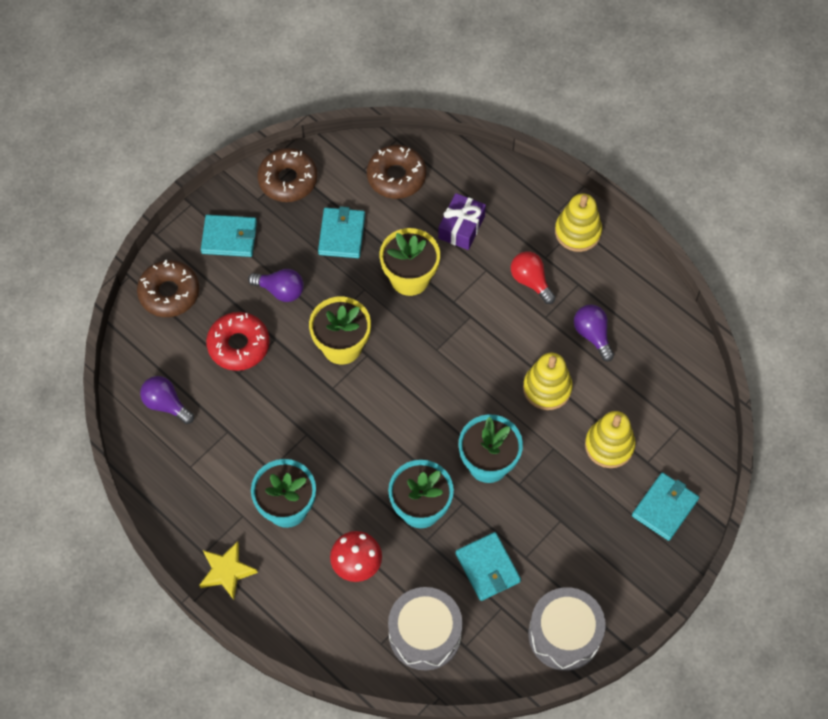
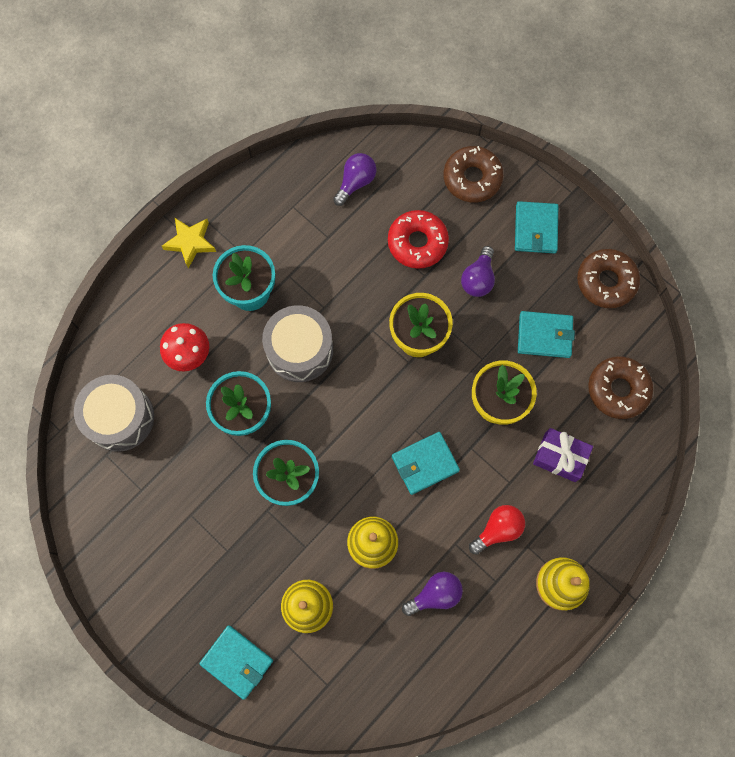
camera: 90 degrees right, 10 degrees up
turquoise wallet [456,532,521,601] -> turquoise wallet moved to [392,432,460,495]
grey drum [528,587,606,671] -> grey drum moved to [262,305,333,382]

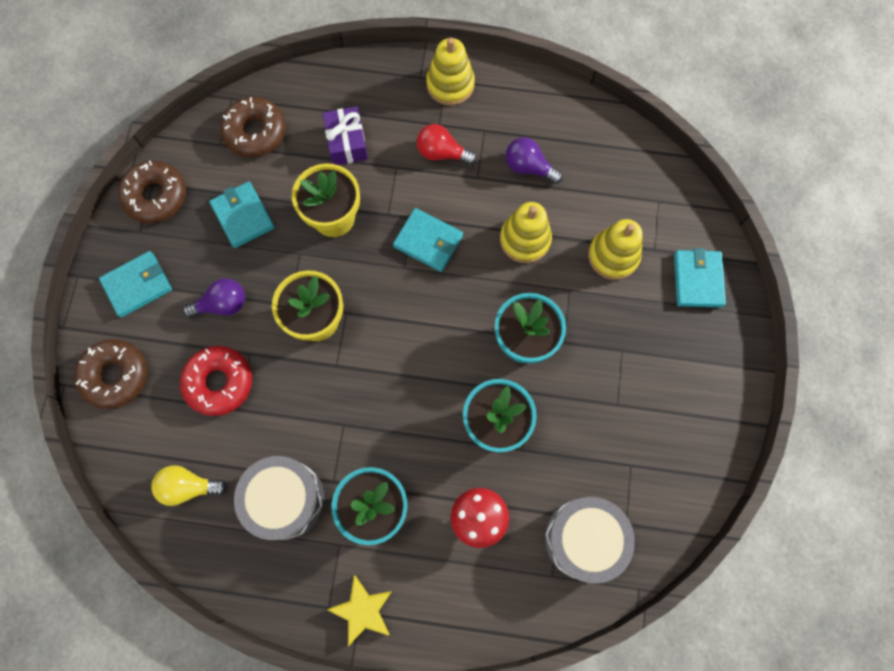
camera: 125 degrees left, 0 degrees up
grey drum [262,305,333,382] -> grey drum moved to [234,456,324,540]
purple light bulb [333,153,376,206] -> yellow light bulb [151,465,227,506]

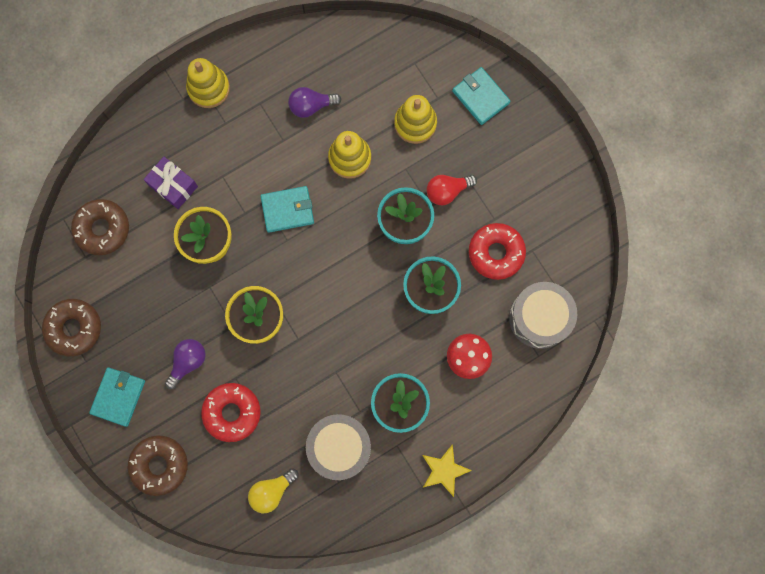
camera: 40 degrees left, 5 degrees up
turquoise wallet [209,181,275,248] -> none
red light bulb [417,124,477,165] -> red light bulb moved to [426,175,477,205]
none -> red donut [469,223,526,280]

